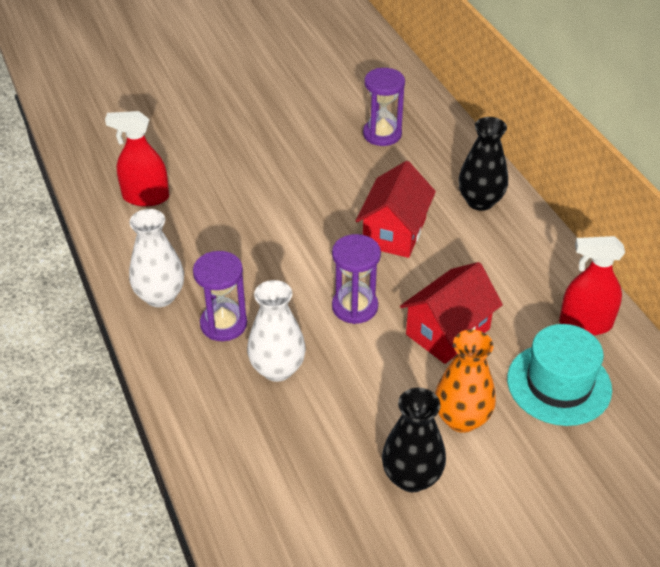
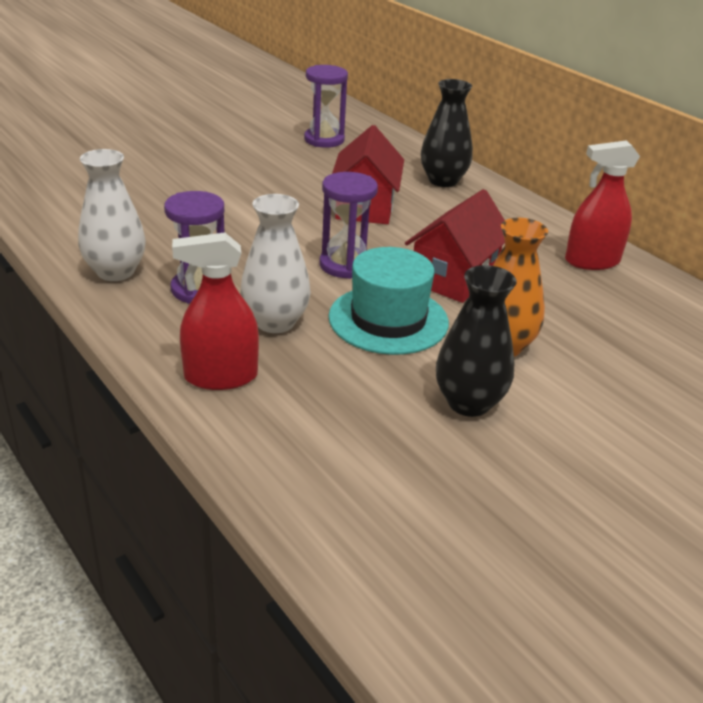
camera: 15 degrees left, 10 degrees down
red spray bottle [105,111,169,207] -> red spray bottle moved to [172,233,259,390]
turquoise hat [507,324,612,426] -> turquoise hat moved to [328,247,449,355]

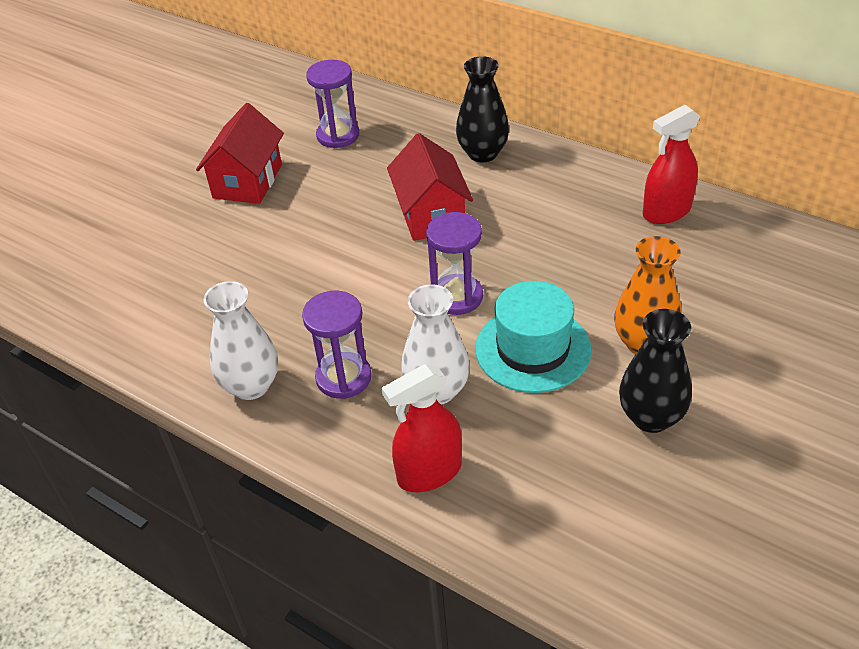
camera: 15 degrees left, 10 degrees up
red house [405,189,505,303] -> red house moved to [196,103,284,204]

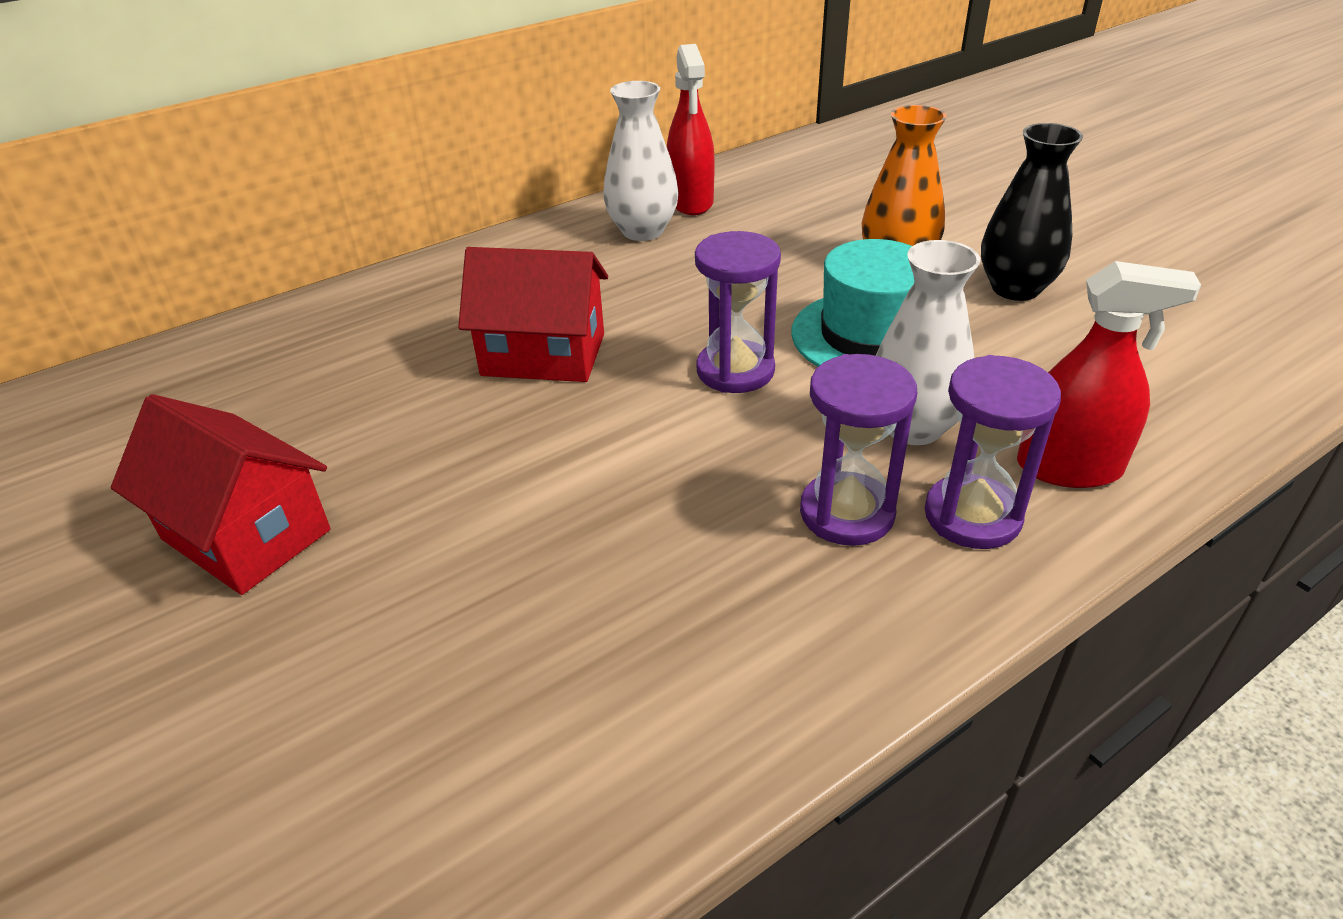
camera: 70 degrees left, 5 degrees down
white vase [204,281,278,400] -> white vase moved to [603,81,678,241]
purple hourglass [306,60,359,148] -> purple hourglass moved to [925,355,1061,549]
red spray bottle [382,364,462,492] -> red spray bottle turned 75 degrees counterclockwise [1017,261,1201,488]
black vase [456,56,509,162] -> none

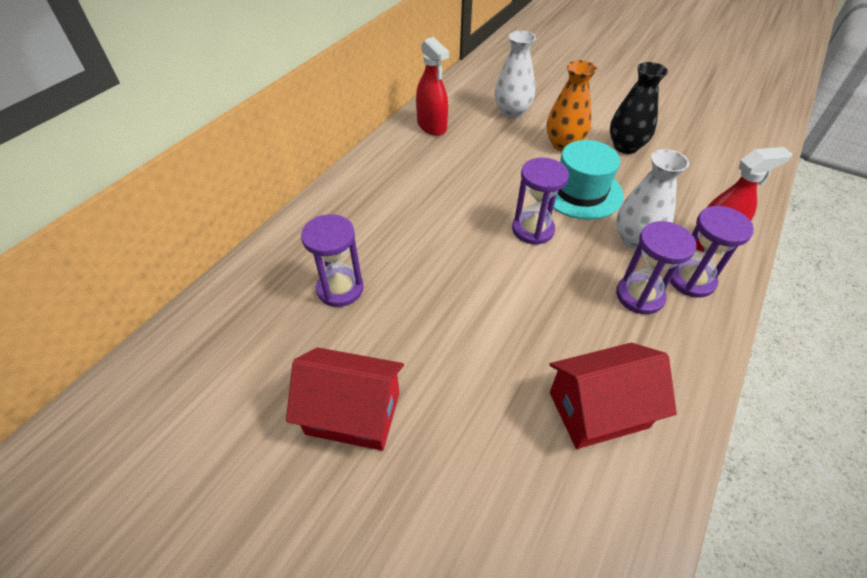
camera: 25 degrees left, 10 degrees up
red house [458,247,608,382] -> red house moved to [550,343,677,449]
white vase [603,81,678,241] -> white vase moved to [495,31,536,118]
none -> purple hourglass [301,214,364,307]

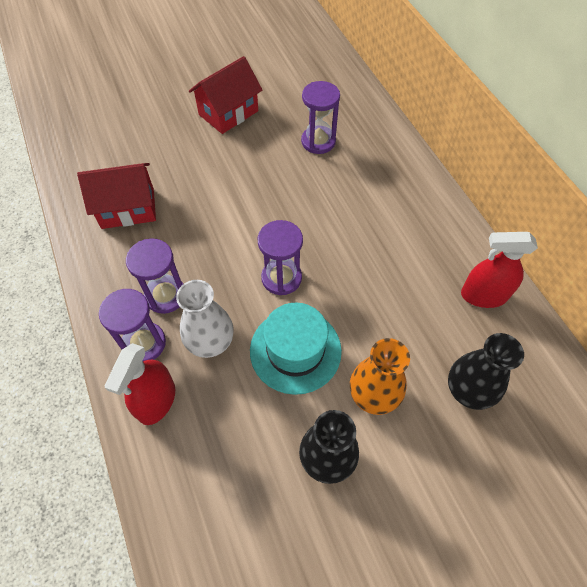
camera: 125 degrees right, 10 degrees up
white vase [495,31,536,118] -> black vase [448,333,524,410]
red house [550,343,677,449] -> red house turned 60 degrees clockwise [77,163,156,229]

